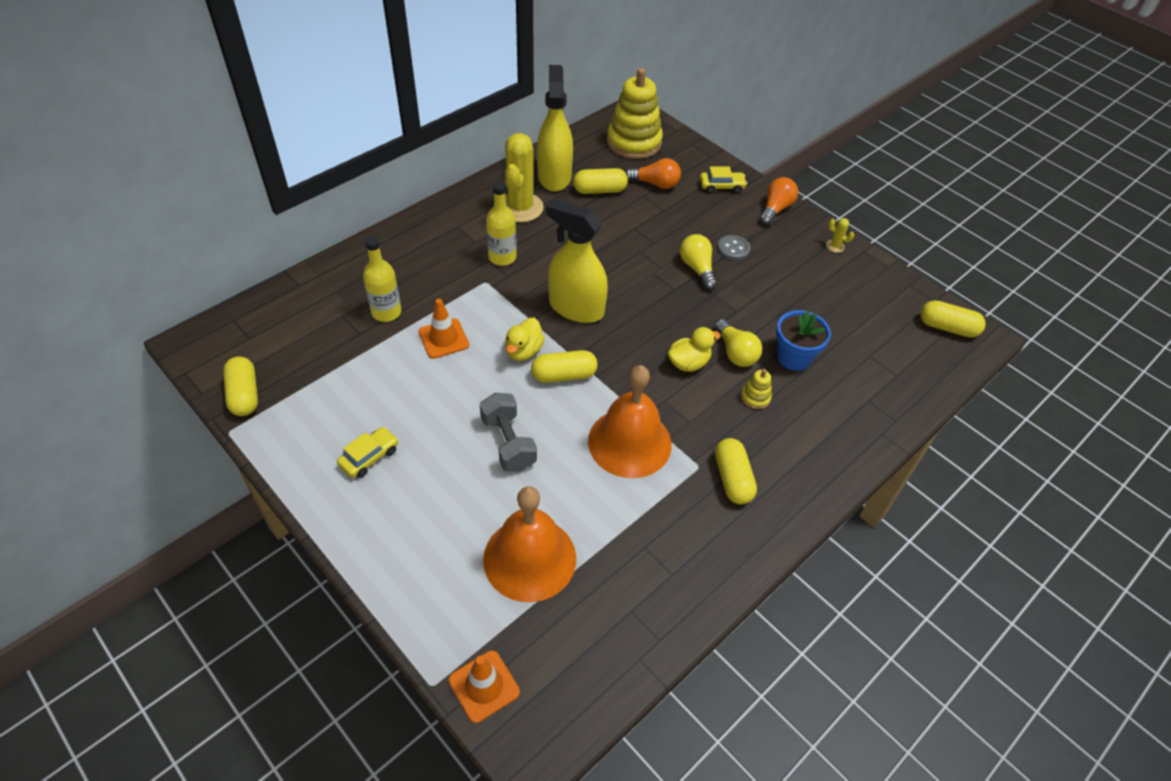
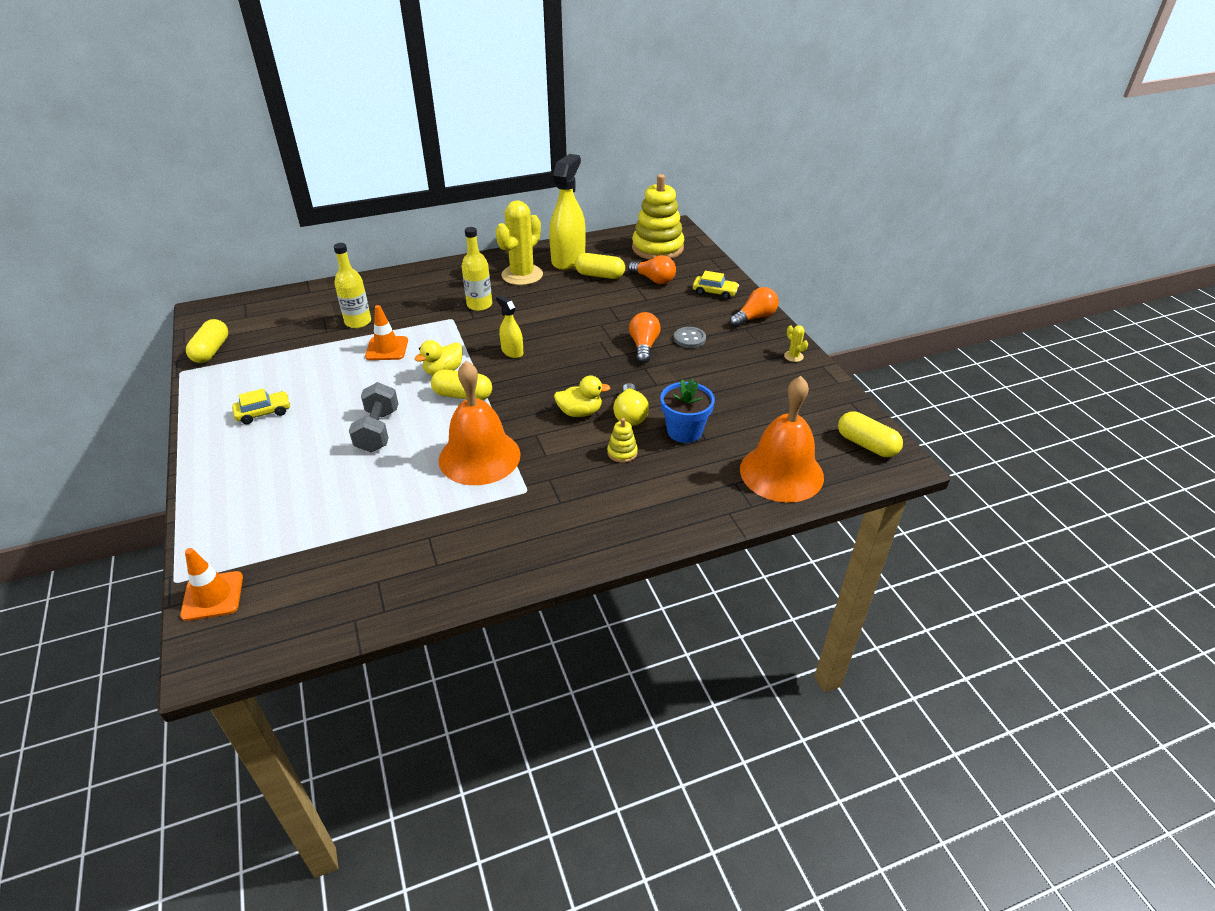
camera: 25 degrees right, 10 degrees down
orange bell [483,486,576,602] -> orange bell moved to [740,376,824,503]
yellow spray bottle [546,199,608,323] -> yellow spray bottle [496,295,523,358], size x0.51
yellow light bulb [680,234,717,290] -> orange light bulb [629,312,661,363]
yellow capsule [715,438,757,504] -> none

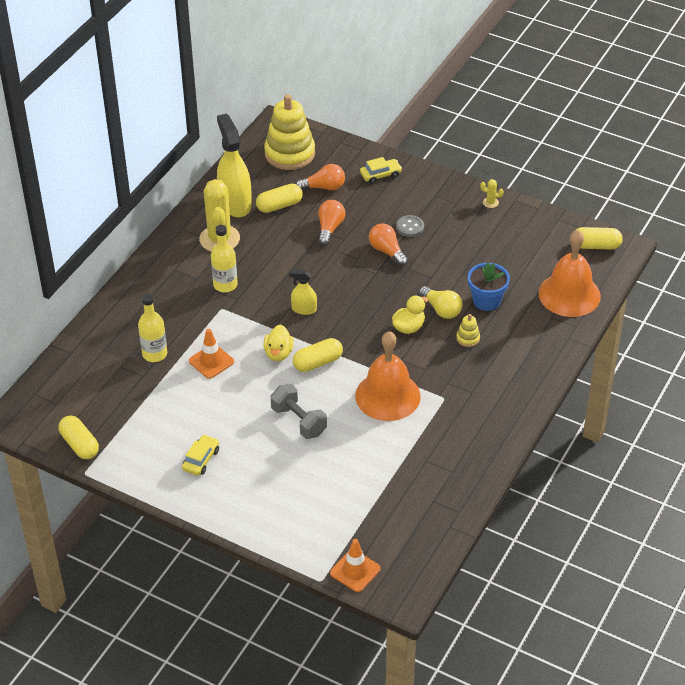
camera: 40 degrees left, 5 degrees up
orange light bulb [730,287,779,327] -> orange light bulb moved to [318,200,345,246]

